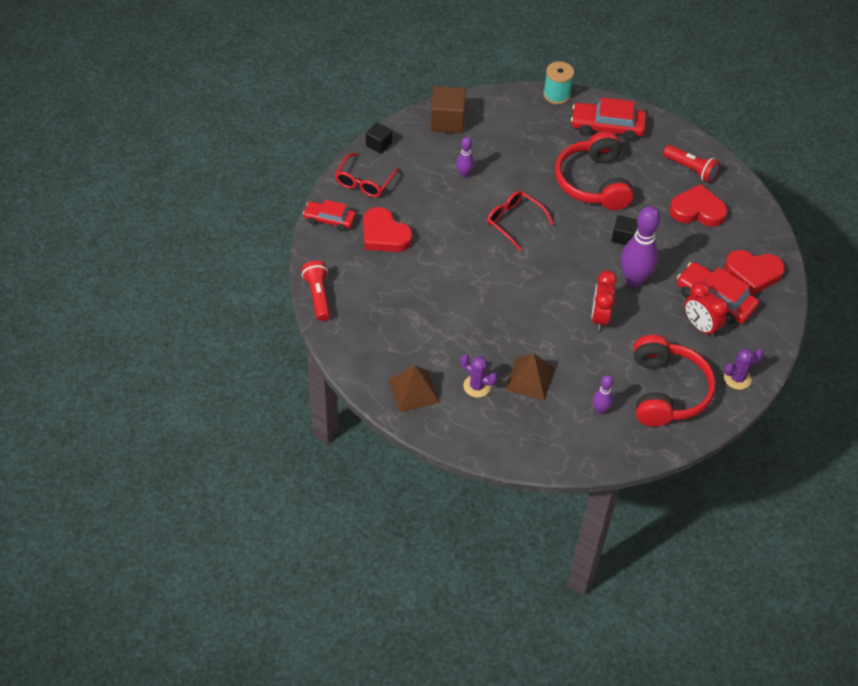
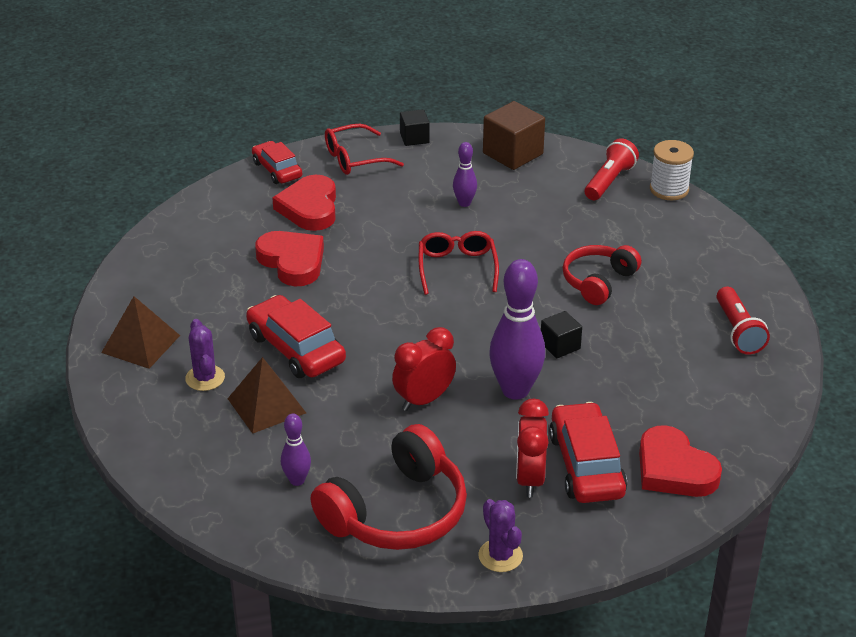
camera: 45 degrees right, 15 degrees down
red flashlight [302,261,330,321] -> red flashlight moved to [585,138,639,200]
turquoise spool [543,61,574,105] -> white spool [650,140,694,200]
red headphones [555,131,634,210] -> red headphones [563,245,641,305], size x0.62
red car [571,97,646,141] -> red car moved to [246,295,346,378]
red heart [669,184,728,227] -> red heart moved to [255,231,324,286]
purple cactus [724,349,763,390] -> purple cactus turned 45 degrees clockwise [478,499,523,572]

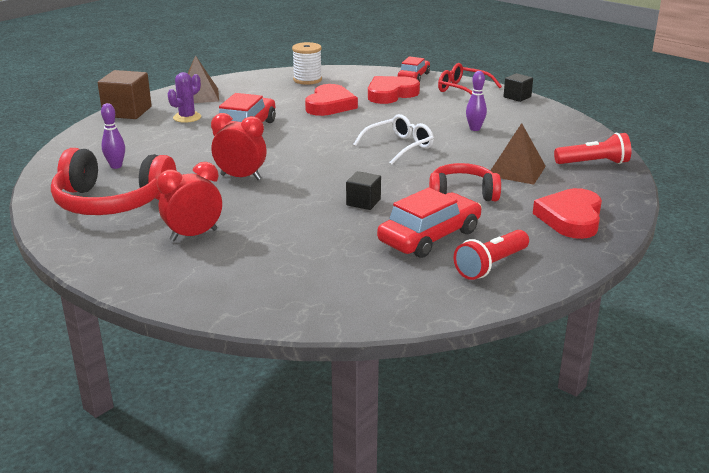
camera: 55 degrees right, 10 degrees down
brown pyramid [227,357,306,434] -> brown pyramid moved to [490,123,546,185]
red glasses [419,231,499,295] -> white glasses [353,114,434,165]
purple cactus [478,499,523,572] -> none
brown cube [483,101,545,170] -> brown cube moved to [98,70,152,119]
purple bowling pin [489,259,545,400] -> none
red car [549,402,627,503] -> red car moved to [377,188,481,258]
red heart [639,425,722,497] -> red heart moved to [533,188,602,239]
white spool [650,140,694,200] -> white spool moved to [292,42,322,85]

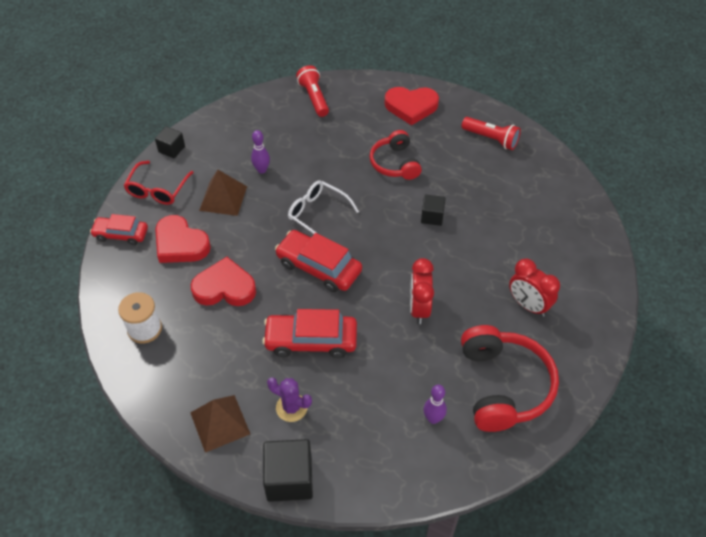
camera: 105 degrees left, 25 degrees up
brown cube [98,70,152,119] -> black cube [263,439,313,502]
red car [377,188,481,258] -> red car moved to [275,230,362,292]
brown pyramid [490,123,546,185] -> brown pyramid moved to [199,170,247,216]

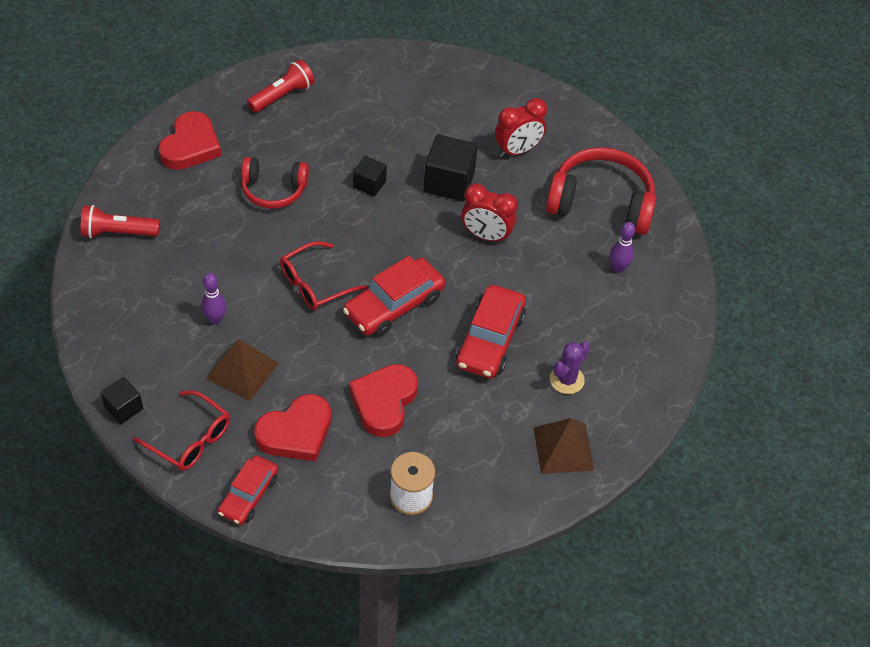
camera: 75 degrees left, 0 degrees up
black cube [263,439,313,502] -> black cube moved to [423,134,478,201]
white glasses [288,180,359,234] -> red glasses [280,241,367,310]

